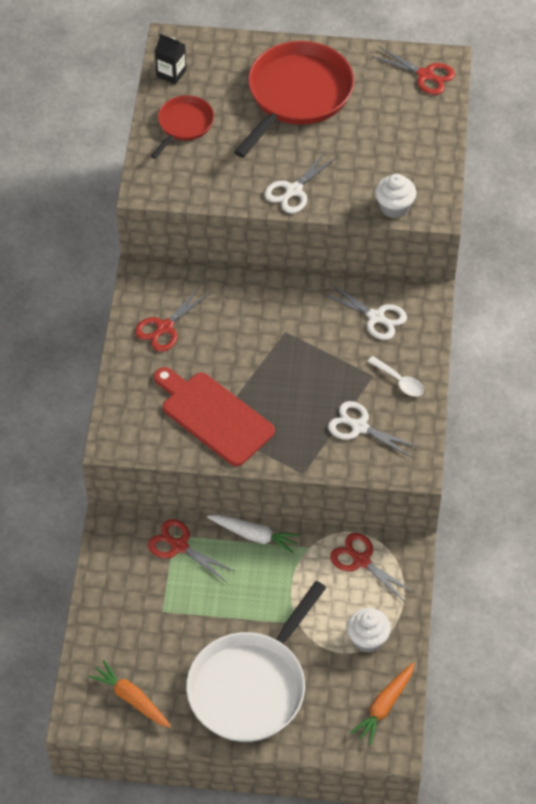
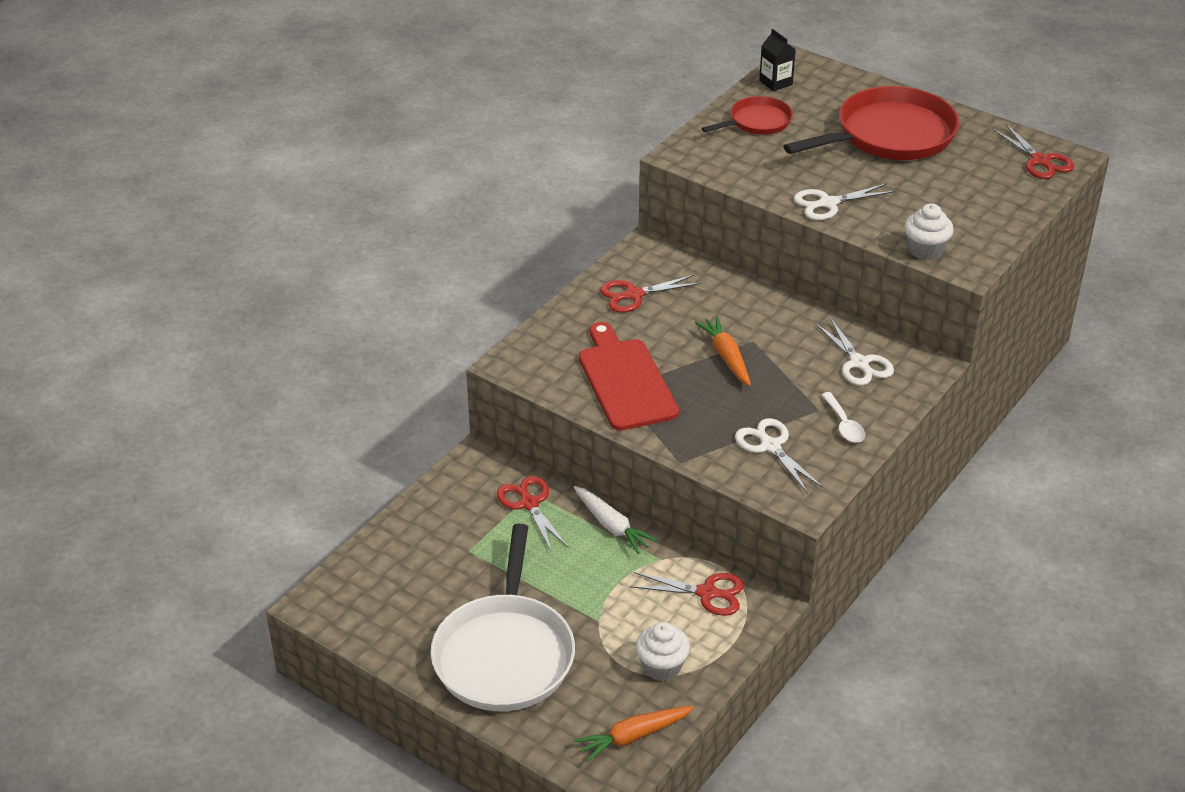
camera: 30 degrees right, 15 degrees down
orange carrot [88,660,171,728] -> orange carrot moved to [695,316,751,386]
white pan [186,581,326,742] -> white pan turned 60 degrees counterclockwise [430,524,575,711]
red scissors [330,533,415,602] -> red scissors turned 120 degrees clockwise [630,572,744,616]

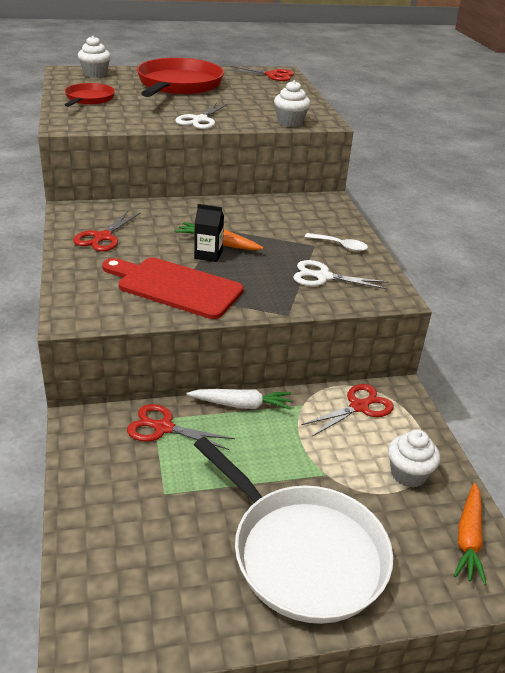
camera: 50 degrees left, 5 degrees down
black carton [759,29,796,91] -> black carton moved to [194,204,224,262]
white scissors [815,318,894,386] -> none
none -> white cupcake [78,36,111,78]

